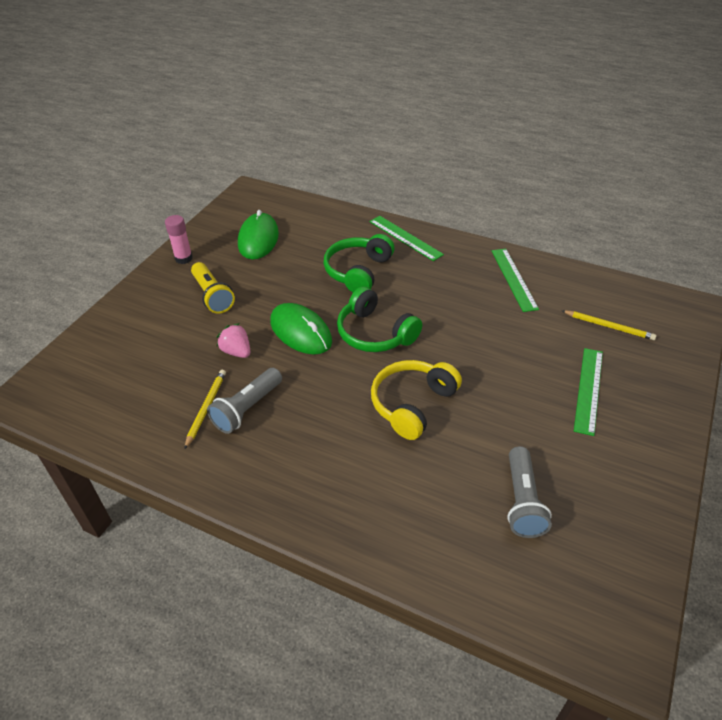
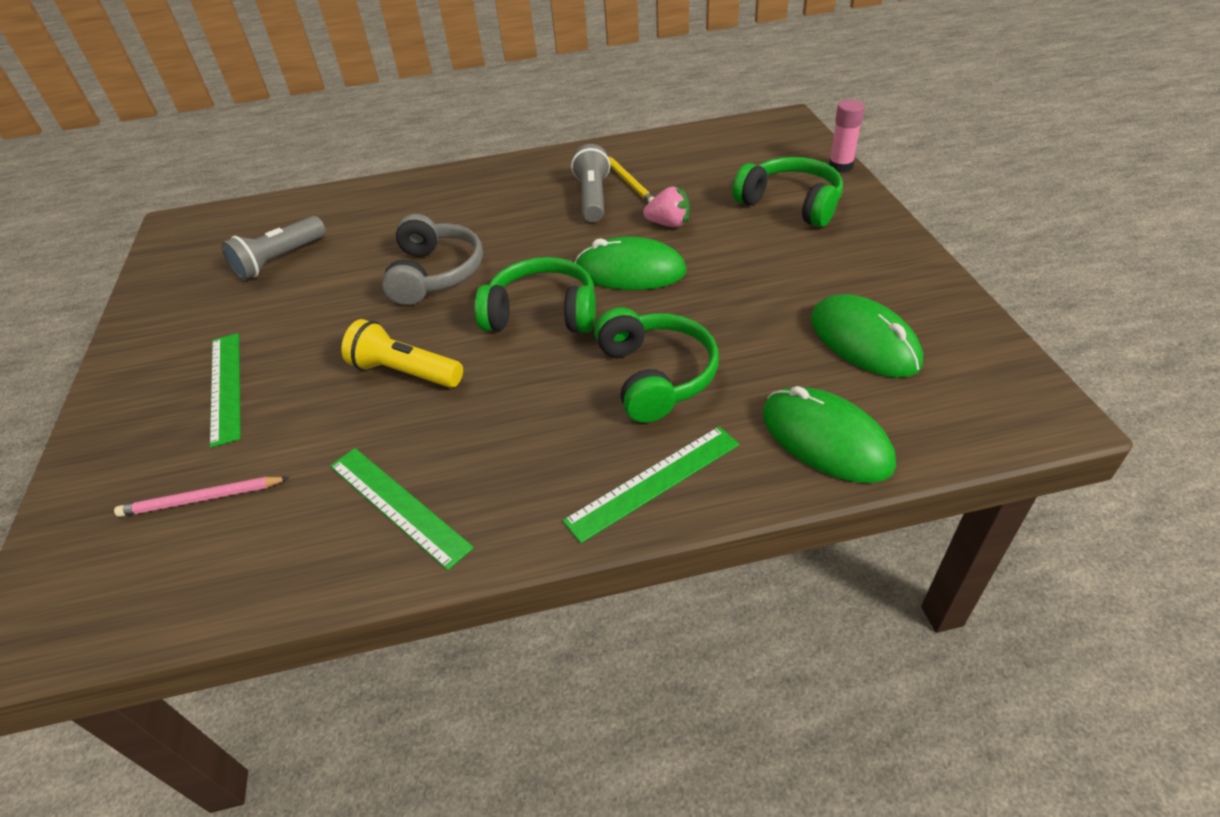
camera: 145 degrees right, 0 degrees up
pink glue stick [165,215,193,264] -> pink glue stick moved to [829,100,865,173]
yellow flashlight [191,262,235,314] -> yellow flashlight moved to [341,319,463,388]
green ruler [369,216,444,261] -> green ruler turned 45 degrees counterclockwise [563,426,739,543]
yellow headphones [371,360,462,440] -> grey headphones [382,214,483,305]
grey flashlight [507,446,552,538] -> grey flashlight turned 105 degrees counterclockwise [221,216,326,280]
yellow pencil [562,310,657,340] -> pink pencil [114,477,289,517]
none -> green headphones [732,157,843,227]
none -> green mouse [762,386,896,483]

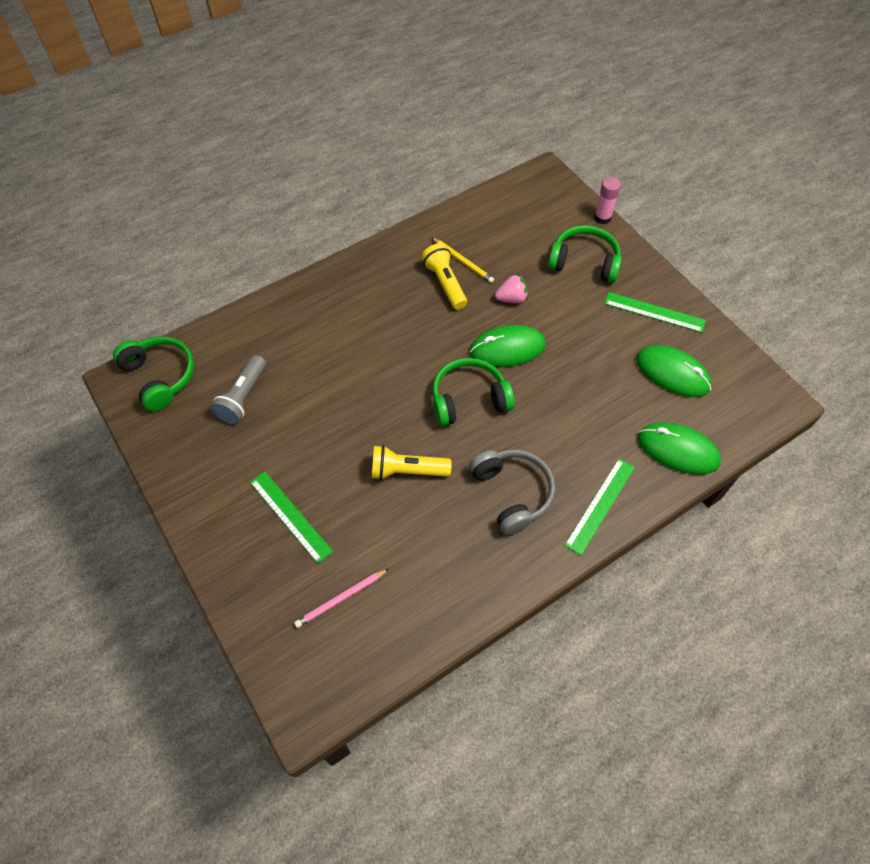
camera: 25 degrees left, 15 degrees up
green ruler [330,448,474,570] -> green ruler moved to [604,292,706,333]
grey headphones [382,214,483,305] -> grey headphones moved to [469,450,555,535]
grey flashlight [571,144,610,222] -> yellow flashlight [421,243,467,310]
green headphones [594,307,719,423] -> green headphones moved to [113,336,194,411]

